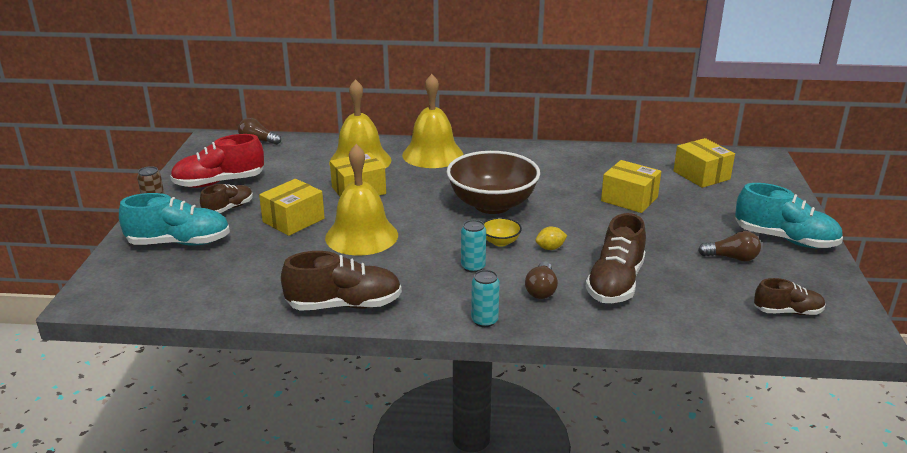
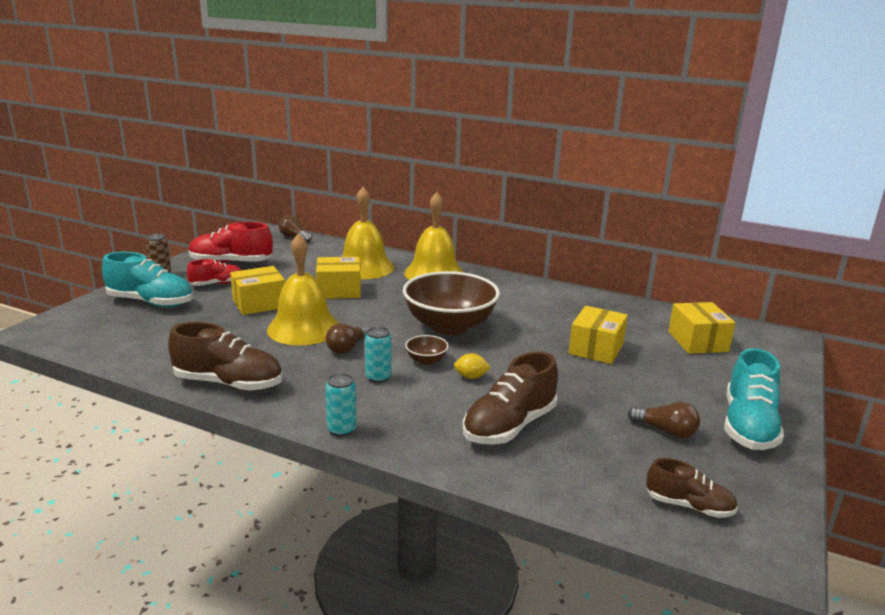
camera: 20 degrees right, 5 degrees down
brown shoe [200,184,253,213] -> red shoe [187,259,242,286]
yellow bowl [483,218,522,247] -> brown bowl [405,335,449,365]
brown light bulb [525,262,558,299] -> brown light bulb moved to [325,323,370,354]
yellow box [601,160,661,213] -> yellow box turned 60 degrees clockwise [569,306,628,364]
turquoise shoe [735,183,843,248] -> turquoise shoe turned 60 degrees clockwise [724,348,784,450]

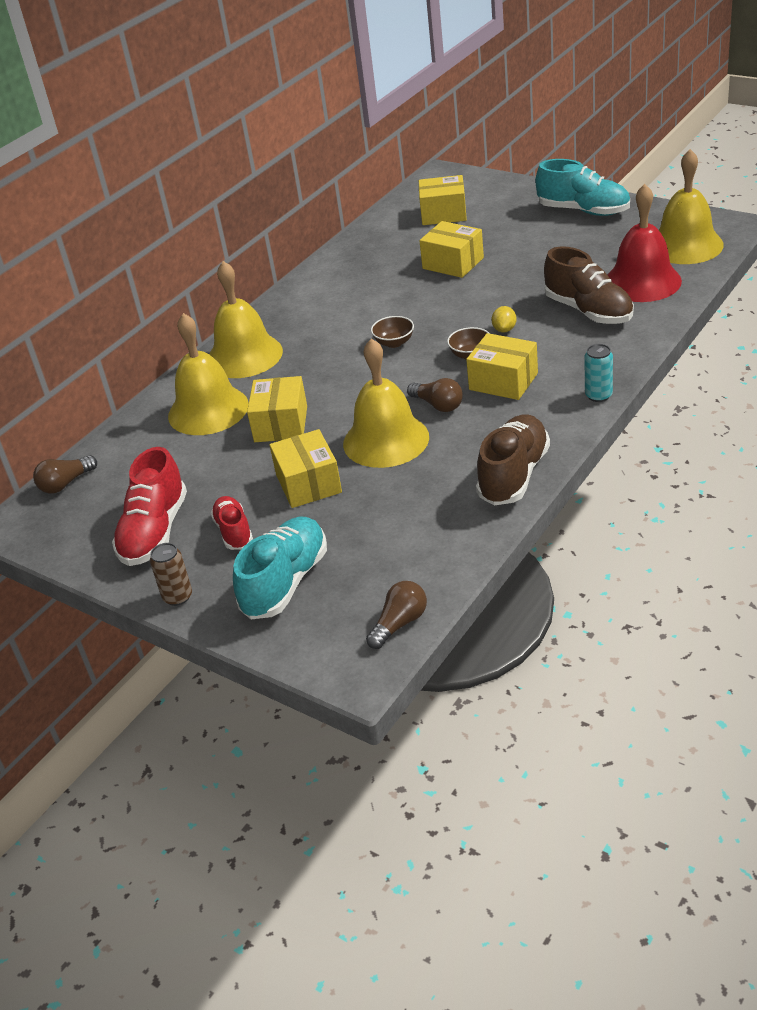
camera: 75 degrees left, 15 degrees up
turquoise can [365,327,392,383] -> yellow box [466,333,538,400]
brown bowl [403,271,500,335] -> brown bowl [371,316,414,348], size x0.41
brown light bulb [628,402,700,439] -> brown light bulb moved to [366,581,427,649]
brown shoe [646,458,738,518] -> yellow bell [659,149,724,264]
none -> red bell [608,184,682,302]

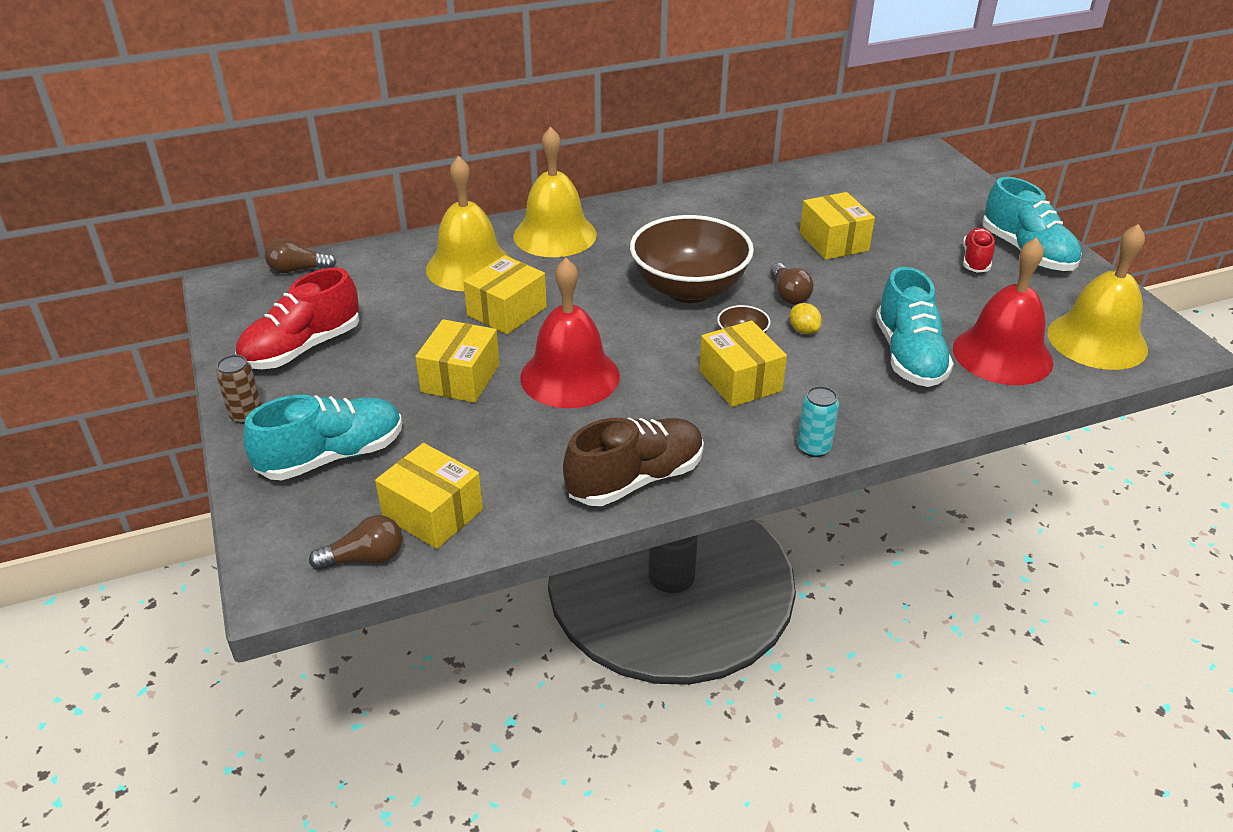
camera: 30 degrees right, 0 degrees up
red shoe [211,496,253,550] -> red shoe moved to [963,228,995,273]
yellow bell [343,338,429,468] -> red bell [520,258,620,408]
brown bowl [371,316,414,348] -> brown bowl [630,215,754,303], size x2.43
brown light bulb [407,378,463,412] -> brown light bulb moved to [770,263,814,305]
yellow box [419,175,467,225] -> yellow box moved to [375,443,483,549]
yellow lemon [492,306,517,333] -> yellow lemon turned 75 degrees counterclockwise [789,303,822,334]
brown shoe [544,246,634,324] -> turquoise shoe [876,267,954,387]

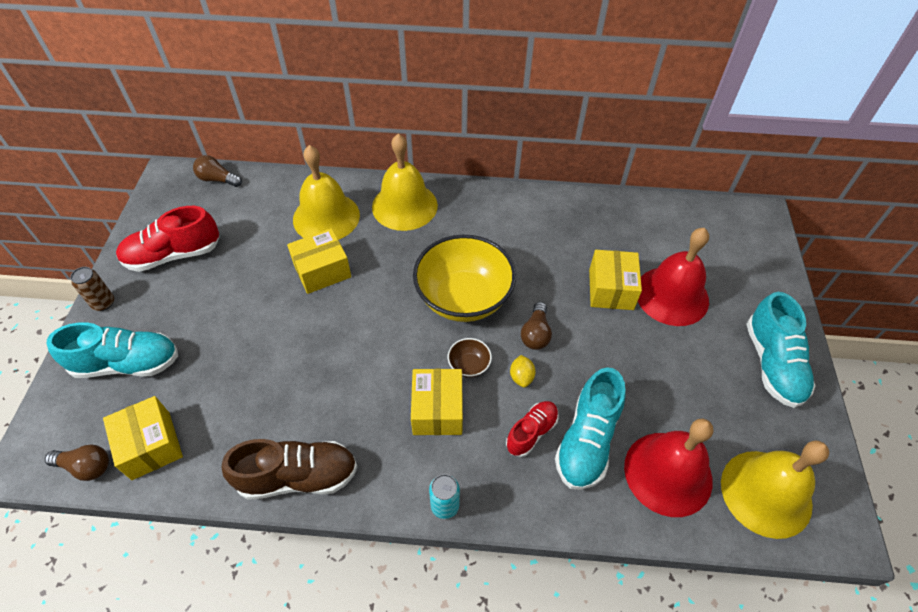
camera: 25 degrees right, 15 degrees up
yellow box [415,319,500,403] -> none
red bell [520,258,620,408] -> red bell moved to [638,228,709,326]
brown bowl [630,215,754,303] -> yellow bowl [413,235,516,322]
red shoe [963,228,995,273] -> red shoe moved to [506,401,559,457]

